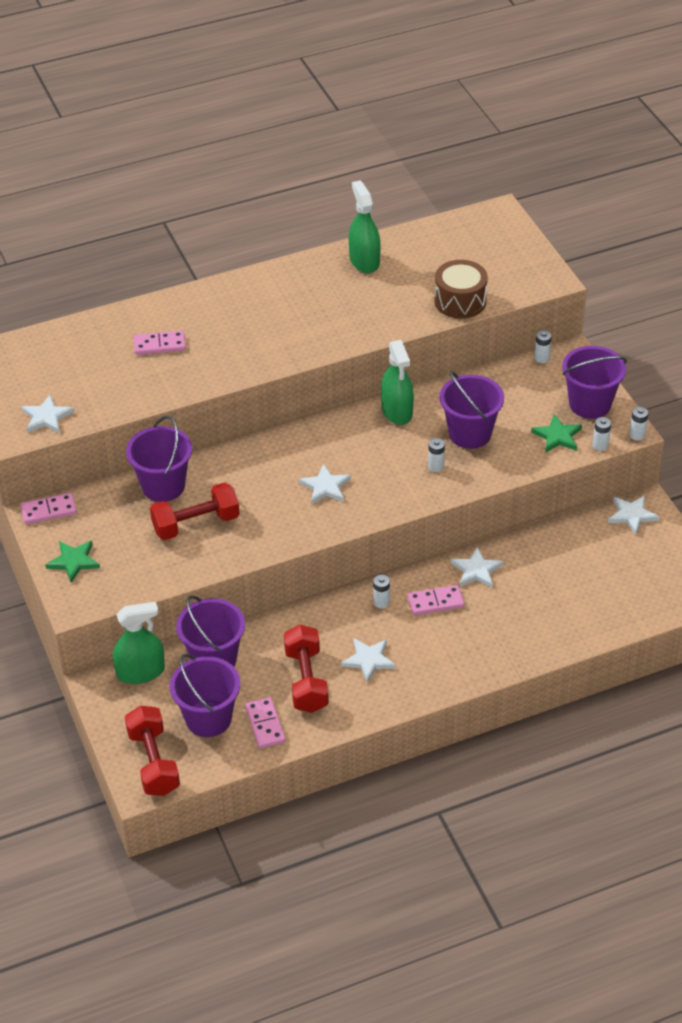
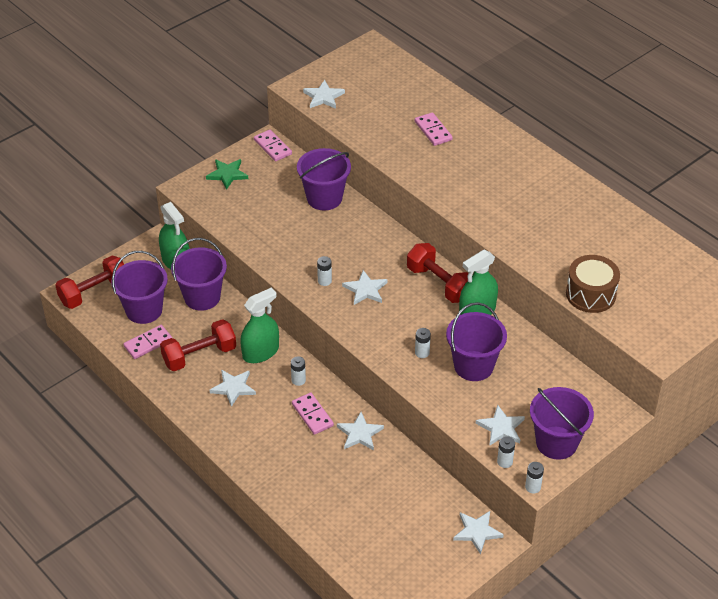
camera: 70 degrees right, 0 degrees up
red dumbbell [150,482,239,540] -> red dumbbell moved to [407,243,468,303]
green spray bottle [349,180,381,273] -> green spray bottle moved to [240,288,279,363]
green star [531,414,582,453] -> white star [476,405,525,446]
white battery [534,330,552,363] -> white battery moved to [317,256,332,286]

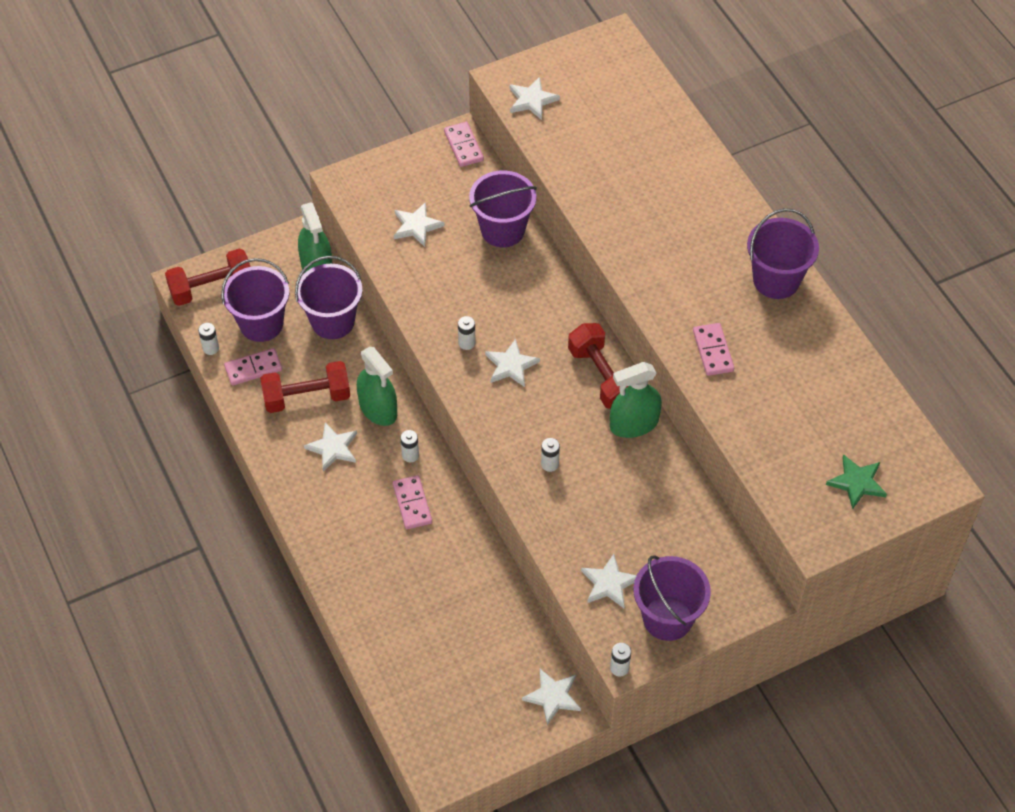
camera: 15 degrees right, 10 degrees up
green star [206,159,248,190] -> green star moved to [826,454,887,509]
green spray bottle [240,288,279,363] -> green spray bottle turned 75 degrees clockwise [357,347,397,426]
white star [337,412,384,450] -> white star moved to [394,202,445,247]
pink domino [415,112,453,146] -> pink domino moved to [693,323,734,376]
purple bucket [446,302,507,381] -> purple bucket moved to [747,208,819,299]
white battery [497,436,515,468] -> white battery moved to [198,323,219,355]
brown drum [566,255,620,313] -> none

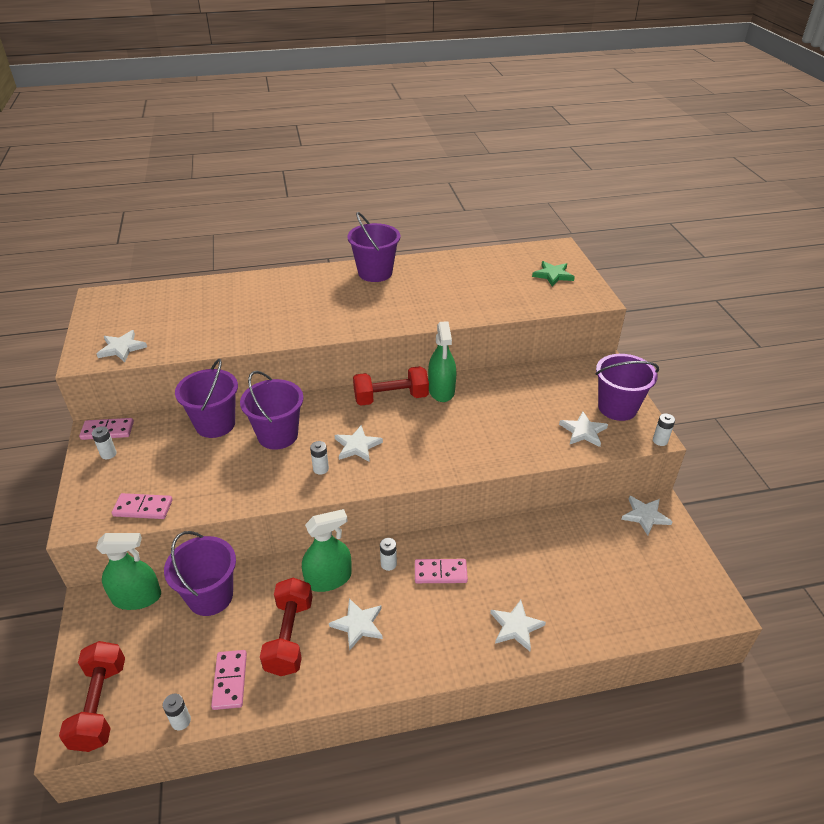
camera: 75 degrees left, 15 degrees down
purple bucket [221,258,289,342] -> purple bucket moved to [240,371,303,450]
white star [394,202,445,247] -> white star moved to [490,600,546,651]
white battery [541,438,560,472] -> white battery moved to [92,426,117,459]
pink domino [693,323,734,376] -> pink domino moved to [112,493,173,519]

